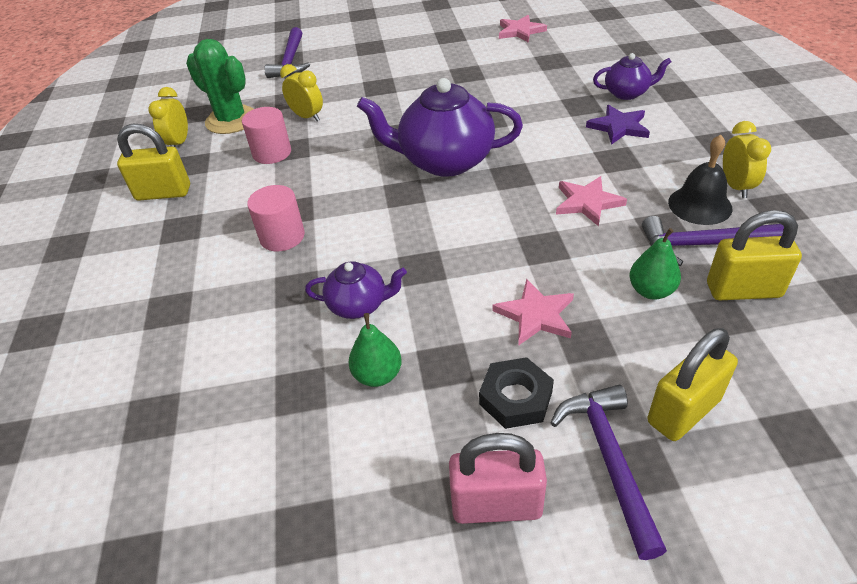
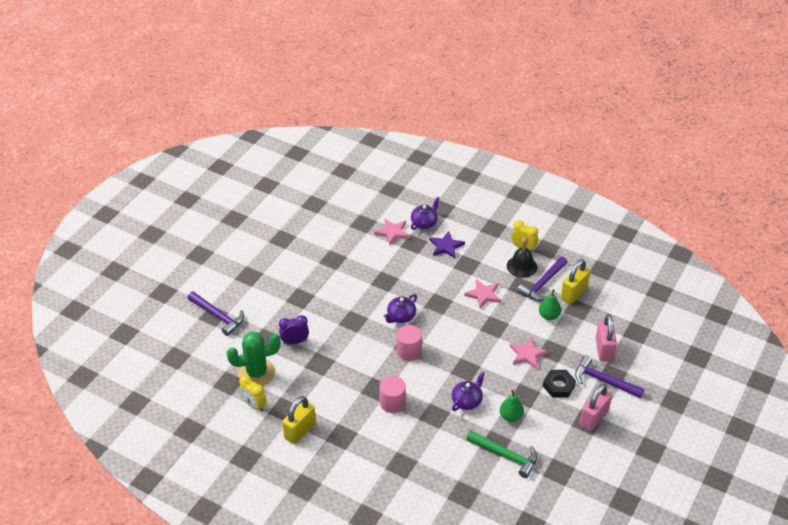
camera: 55 degrees left, 0 degrees up
pink cylinder [242,107,291,164] -> pink cylinder moved to [397,325,422,361]
yellow clock [280,64,323,122] -> purple clock [279,315,309,344]
purple teapot [357,78,523,177] -> purple teapot [384,294,417,323], size x0.52
pink star [499,15,547,43] -> pink star moved to [374,219,410,245]
yellow padlock [647,328,738,441] -> pink padlock [596,314,617,362]
none -> green hammer [466,431,537,478]

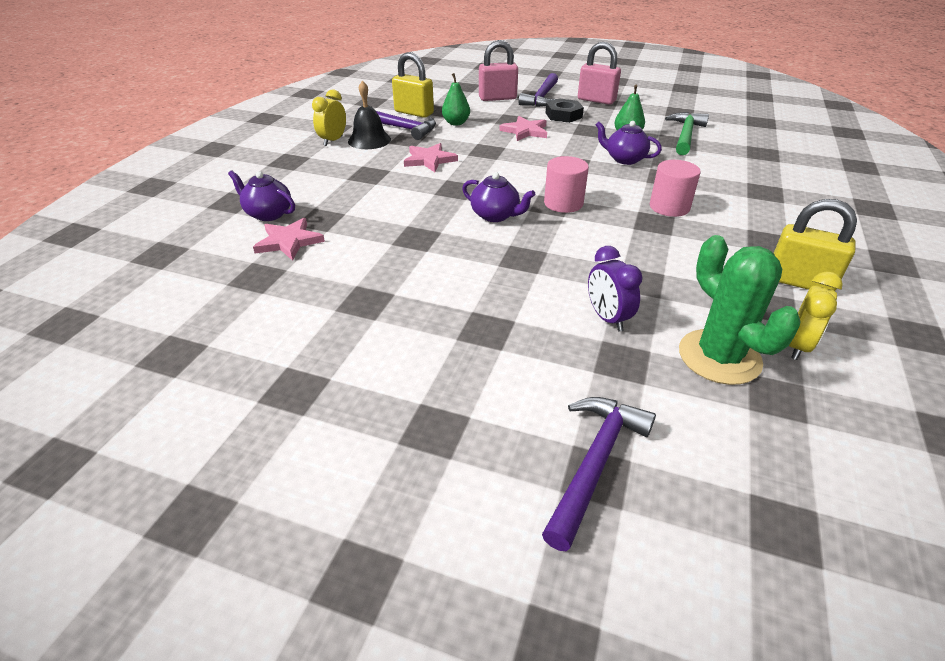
camera: 100 degrees left, 5 degrees down
purple star [429,231,465,258] -> none

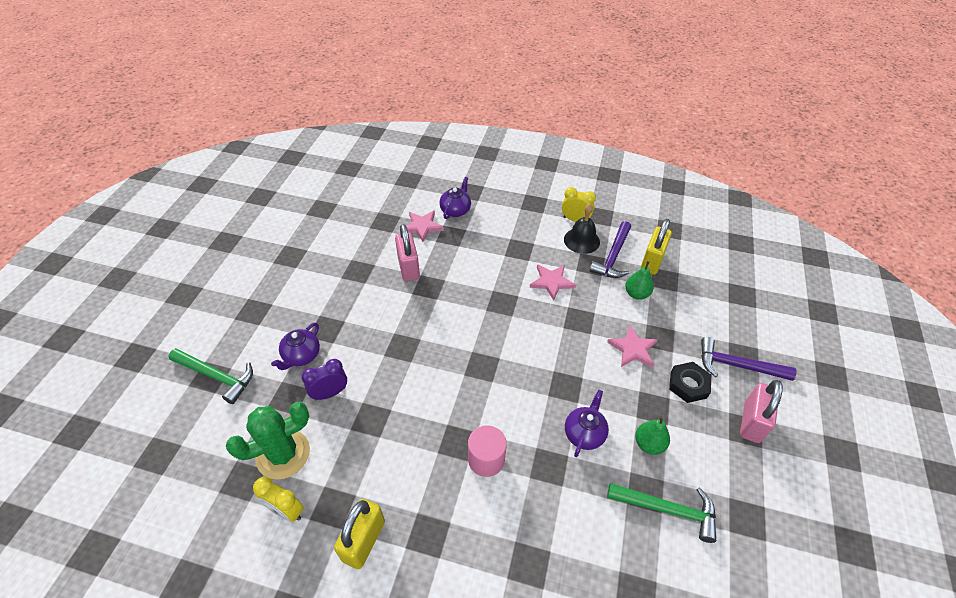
camera: 85 degrees right, 10 degrees up
purple teapot [462,172,535,222] -> purple teapot moved to [271,323,320,370]
pink padlock [479,40,518,101] -> pink padlock moved to [395,224,420,281]
purple hammer [542,397,656,551] -> green hammer [168,348,253,404]
pink cylinder [544,156,589,213] -> none

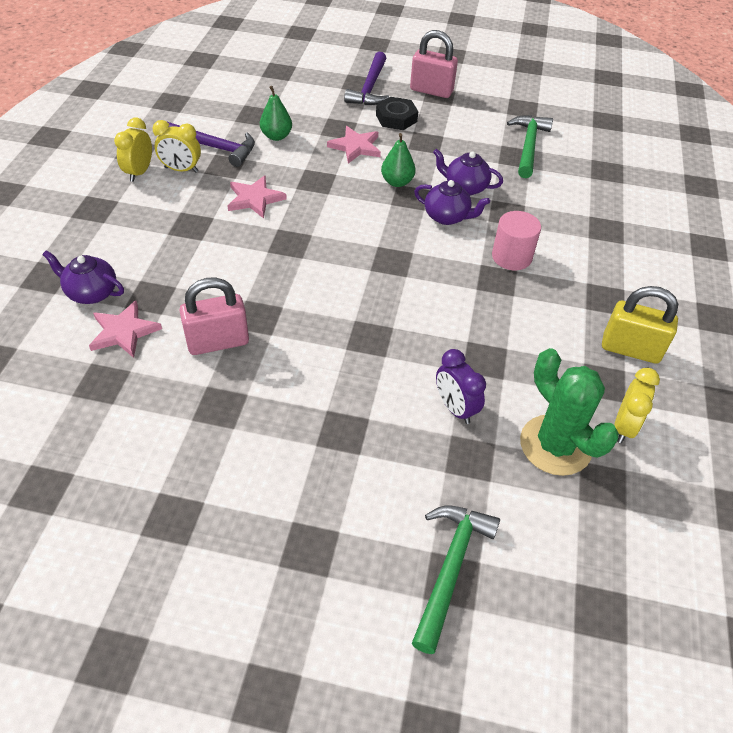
camera: 95 degrees left, 0 degrees up
purple teapot [271,323,320,370] -> purple teapot moved to [414,180,490,225]
black bell [564,204,600,254] -> yellow clock [153,120,201,173]
green pear [635,416,670,455] -> green pear moved to [381,133,416,187]
yellow padlock [641,219,672,275] -> none

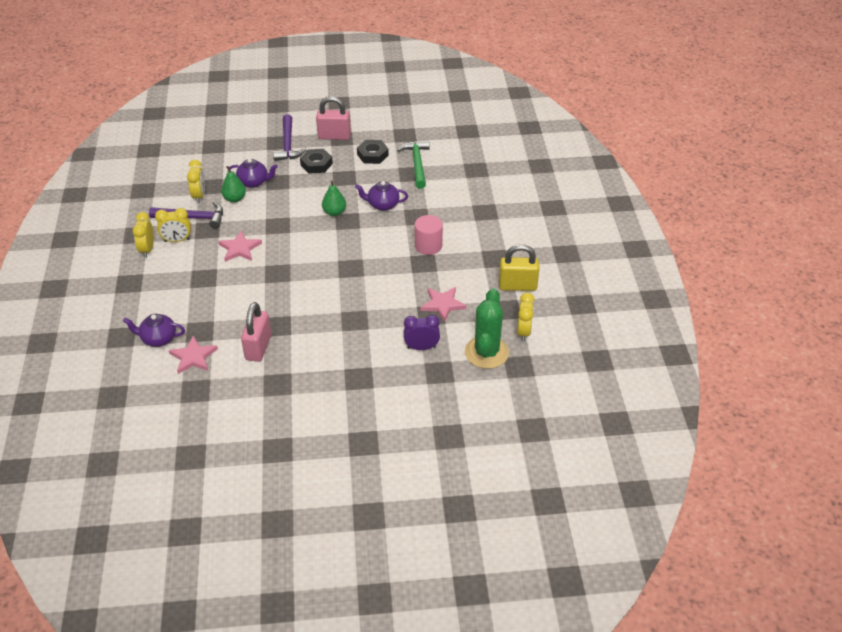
camera: 15 degrees left, 5 degrees down
pink padlock [179,277,249,355] -> pink padlock turned 45 degrees counterclockwise [241,302,271,362]
pink star [327,126,381,163] -> pink star moved to [421,287,467,322]
green hammer [412,506,500,654] -> none
purple teapot [414,180,490,225] -> purple teapot moved to [228,158,278,188]
purple clock [436,349,486,424] -> purple clock turned 135 degrees clockwise [404,315,440,350]
green cactus [520,348,619,476] -> green cactus turned 60 degrees clockwise [465,289,509,369]
none -> yellow clock [187,160,205,203]
none -> black nut [357,140,389,164]

